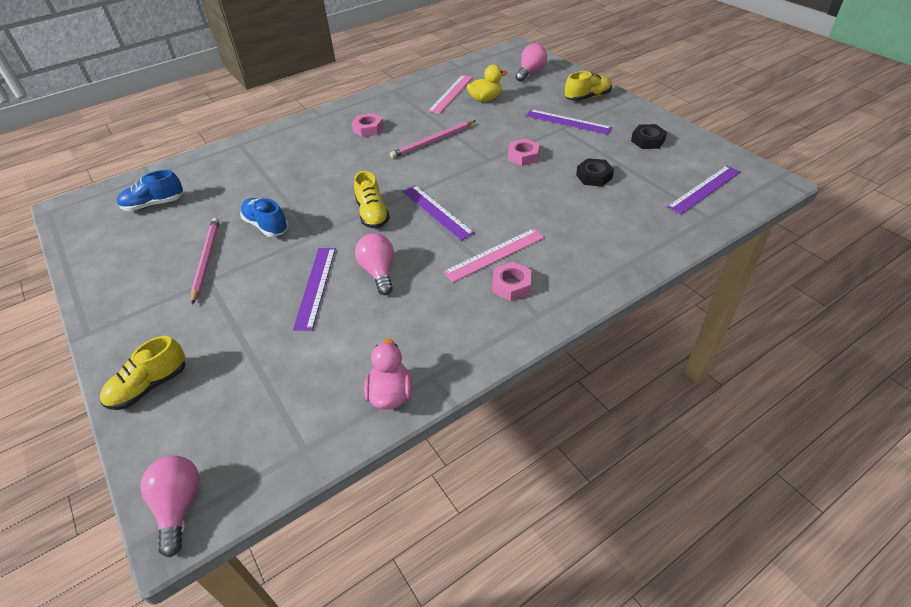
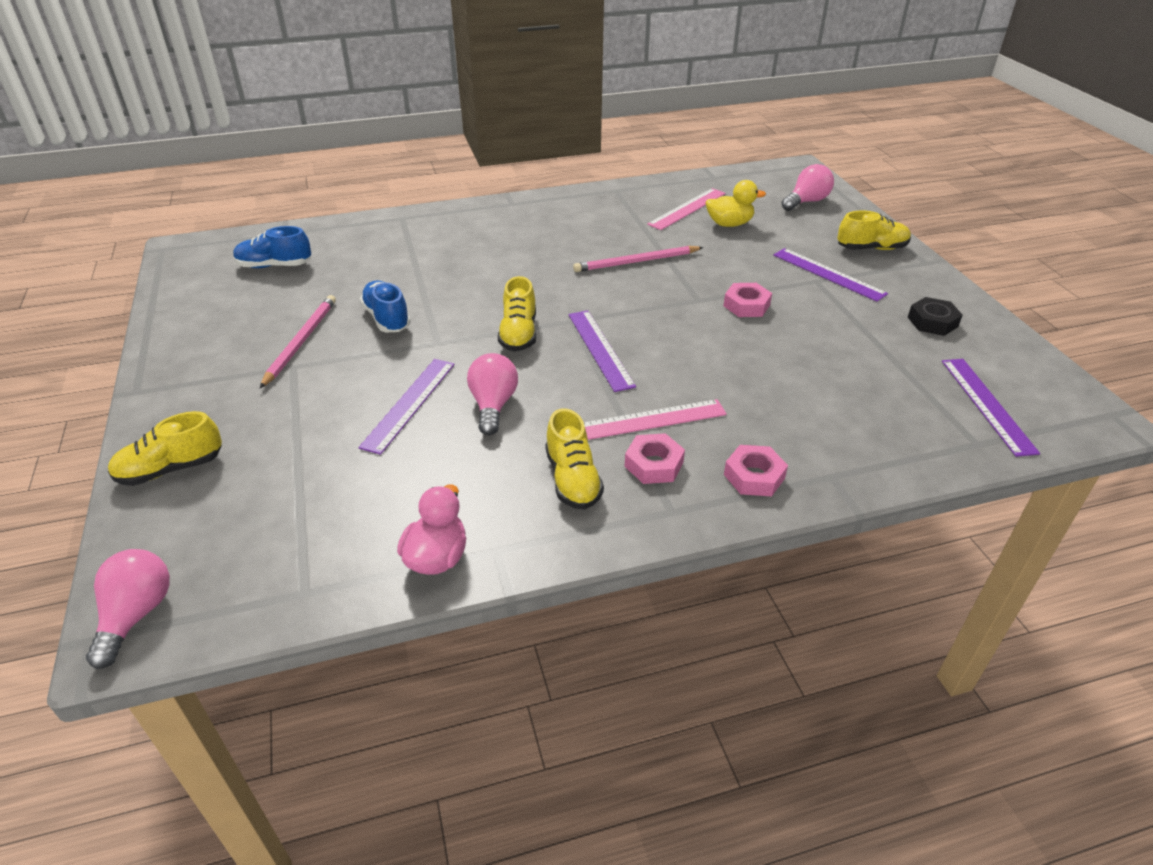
camera: 15 degrees right, 5 degrees down
pink nut [351,113,384,137] -> pink nut moved to [724,445,788,496]
black nut [576,158,614,187] -> none
purple ruler [667,165,740,215] -> purple ruler turned 75 degrees counterclockwise [942,359,1040,457]
none -> yellow shoe [545,408,604,510]

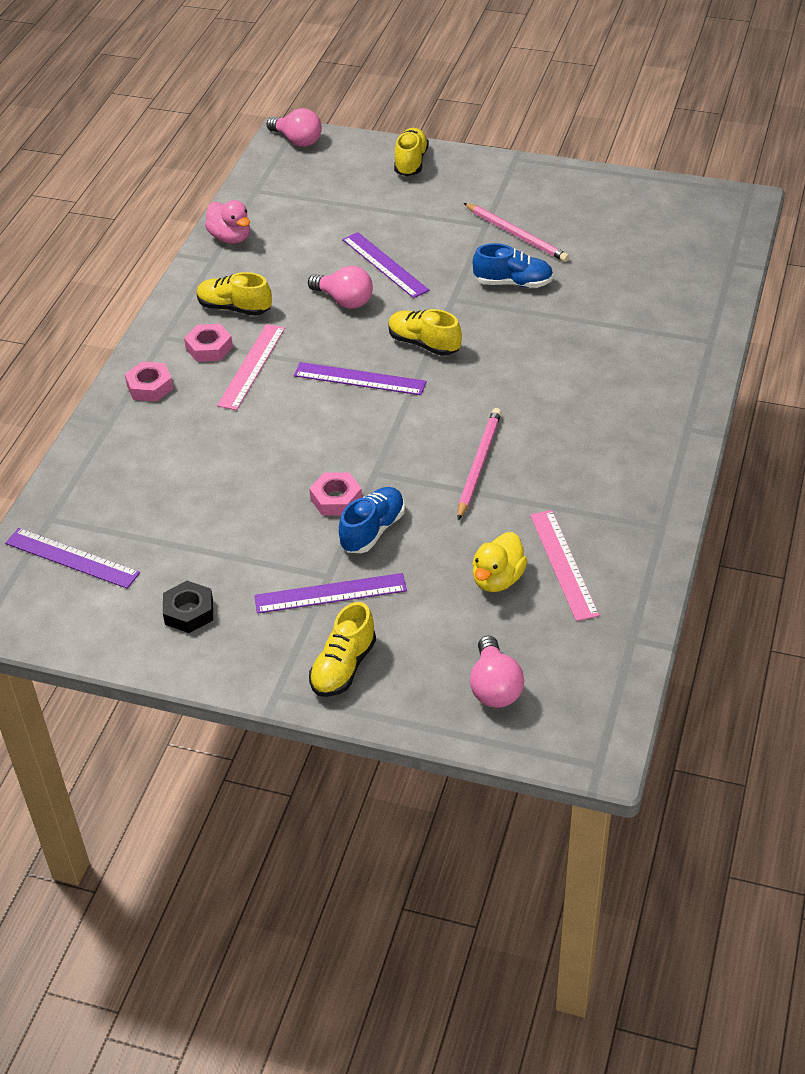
camera: 125 degrees right, 5 degrees up
blue shoe [233,226,311,268] -> blue shoe moved to [339,487,405,553]

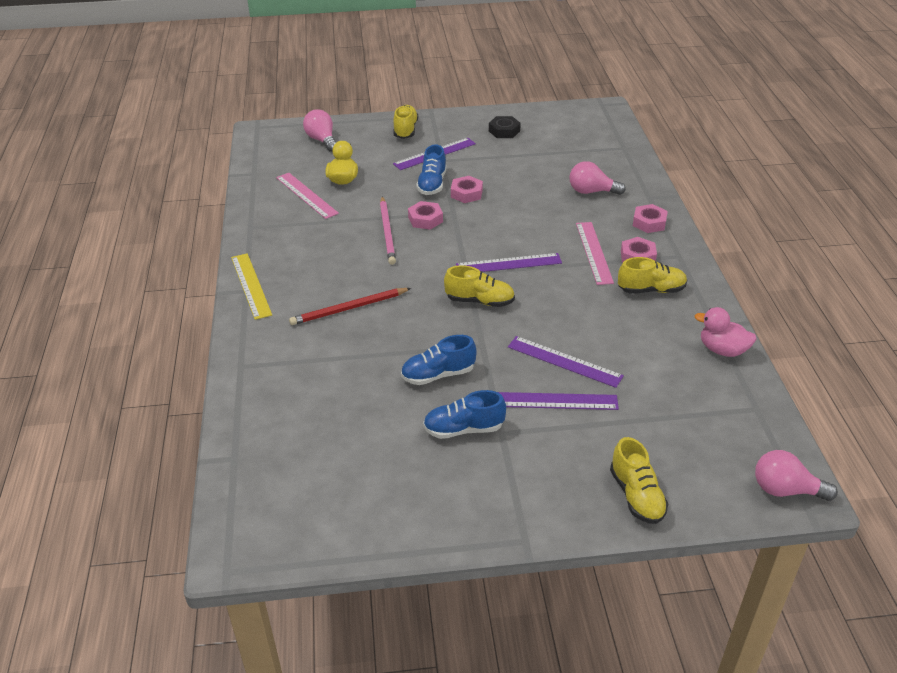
camera: 155 degrees right, 5 degrees down
purple ruler [5,528,140,589] -> purple ruler moved to [498,392,619,410]
pink light bulb [308,266,373,309] -> pink light bulb moved to [569,161,626,195]
pink pencil [464,203,569,262] -> blue shoe [423,390,506,439]
none -> yellow ruler [231,253,272,320]
none -> red pencil [289,288,411,325]
none -> pink nut [408,201,443,230]

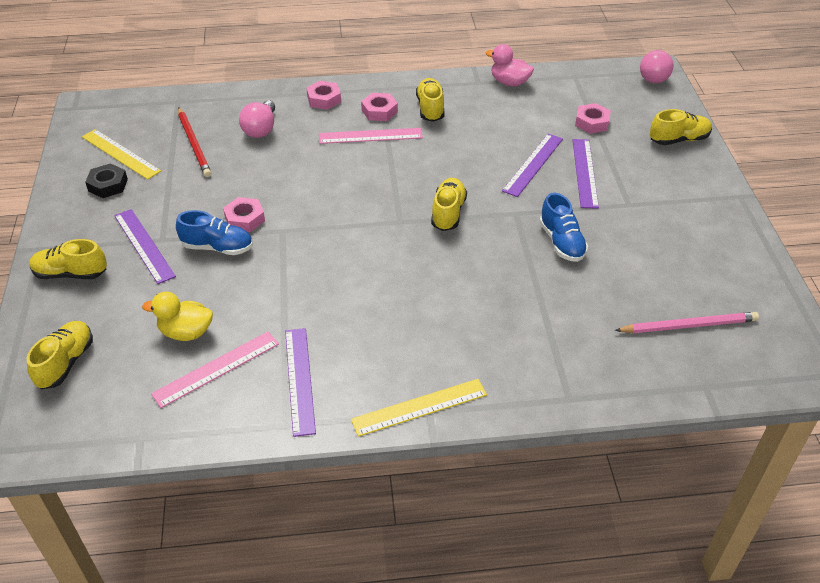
camera: 90 degrees left, 5 degrees up
red pencil [289,288,411,325] -> red pencil moved to [178,107,211,177]
pink light bulb [303,109,336,152] -> yellow shoe [27,321,93,389]
pink pencil [380,197,396,265] -> pink pencil moved to [615,312,759,333]
pink nut [408,201,443,230] -> pink nut moved to [575,103,611,134]
blue shoe [423,390,506,439] -> none
purple ruler [456,253,562,272] -> purple ruler moved to [285,328,316,437]
pink duck [695,307,757,357] -> pink duck turned 90 degrees clockwise [485,44,534,86]
none -> yellow ruler [82,129,161,180]

